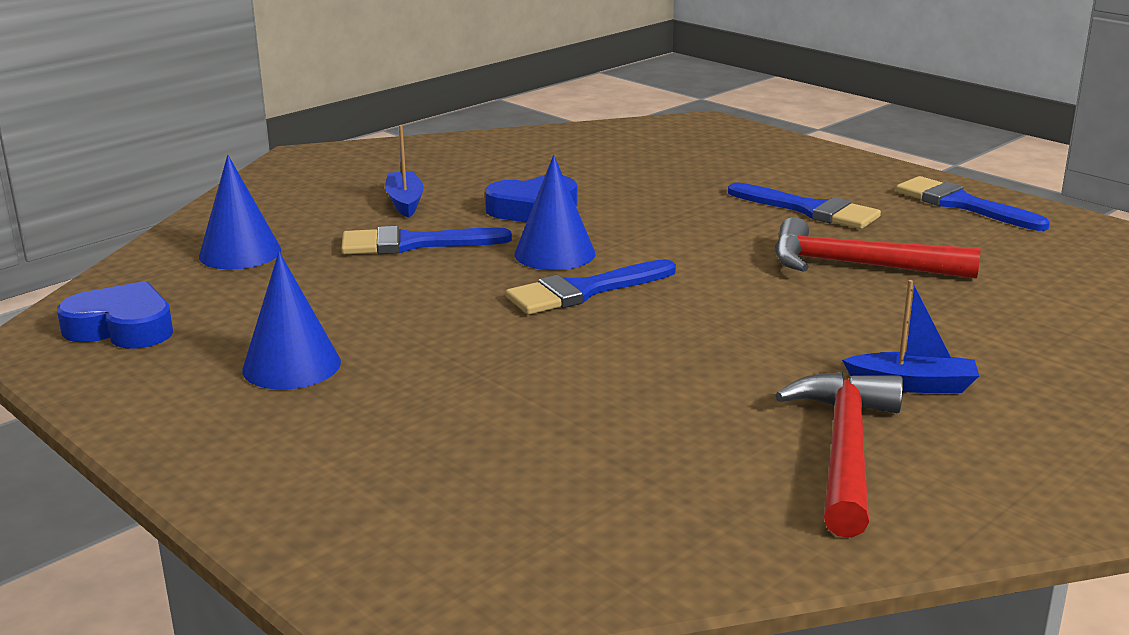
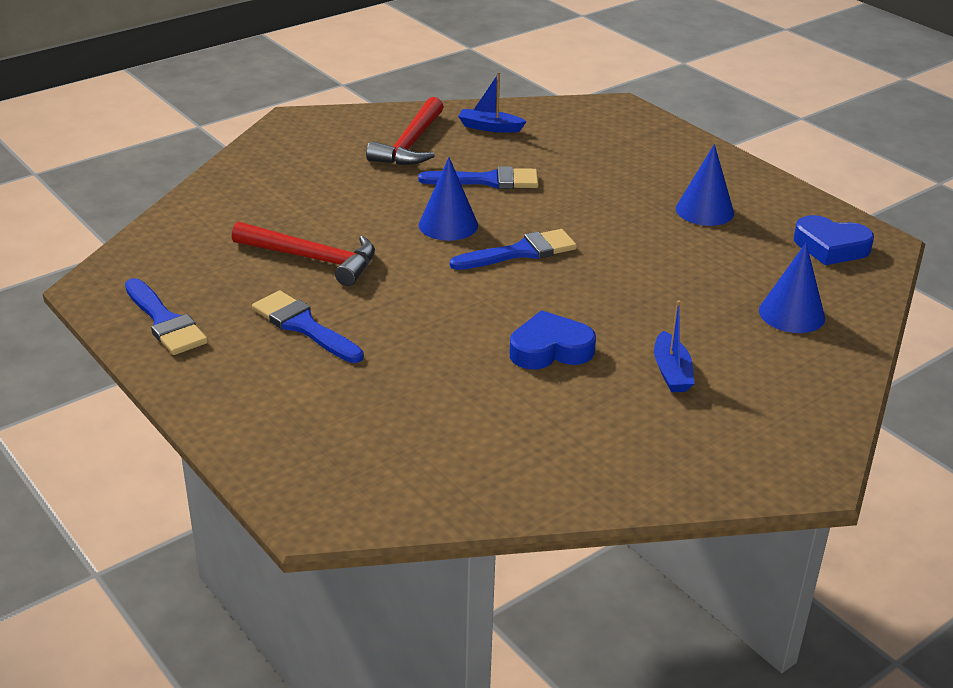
camera: 175 degrees left, 10 degrees up
blue brush [341,226,512,254] -> blue brush moved to [418,166,539,189]
blue cone [514,155,595,270] -> blue cone moved to [419,157,478,241]
blue boat [842,280,979,393] -> blue boat moved to [458,73,527,133]

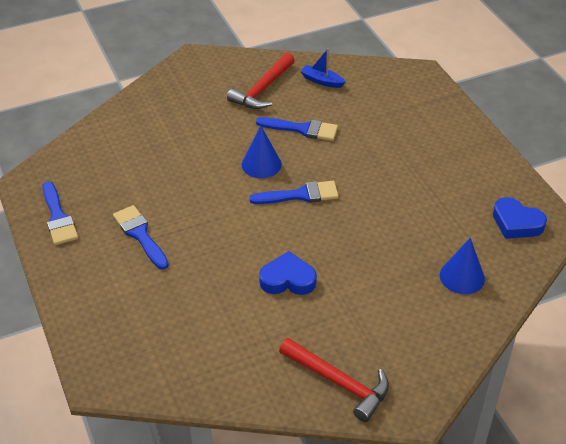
camera: 15 degrees right, 10 degrees up
red hammer [232,221,375,286] -> red hammer moved to [279,338,389,422]
blue boat [654,300,694,392] -> none
blue cone [676,144,734,226] -> none

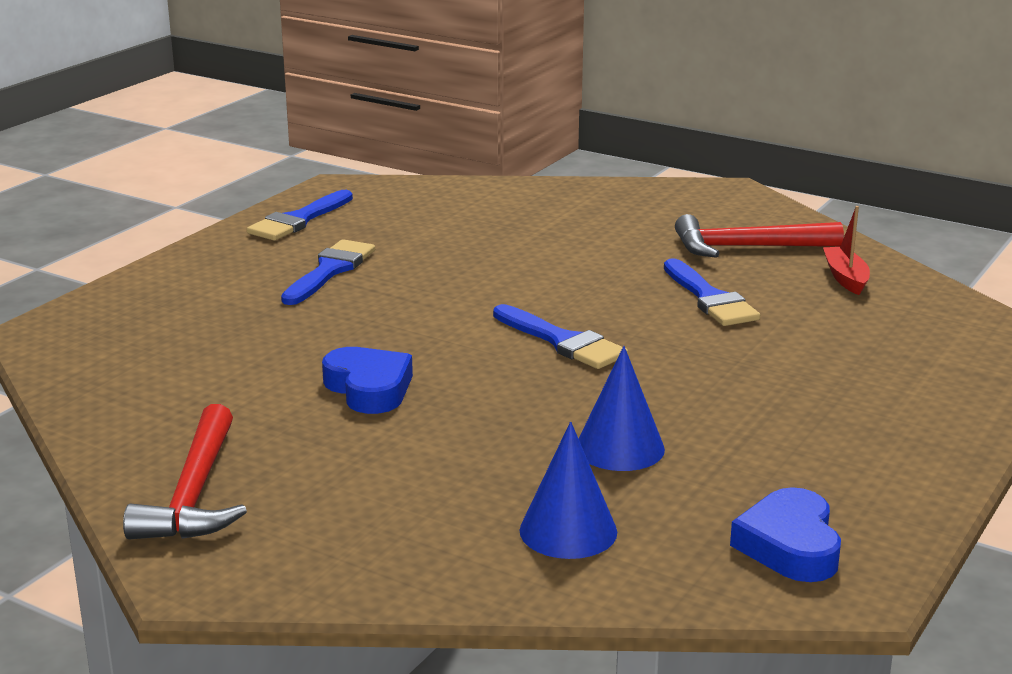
camera: 55 degrees right, 20 degrees down
blue cone [242,125,282,178] -> blue cone moved to [579,346,665,471]
blue boat [300,48,346,88] -> red boat [823,206,870,295]

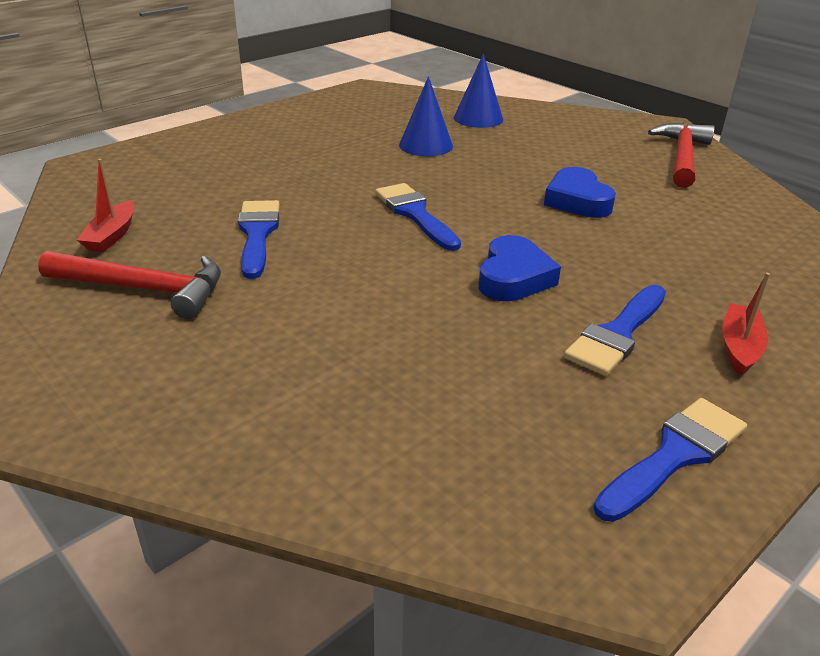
camera: 165 degrees left, 10 degrees up
blue heart [730,487,841,582] -> blue heart moved to [479,235,561,302]
none -> red boat [722,273,770,376]

